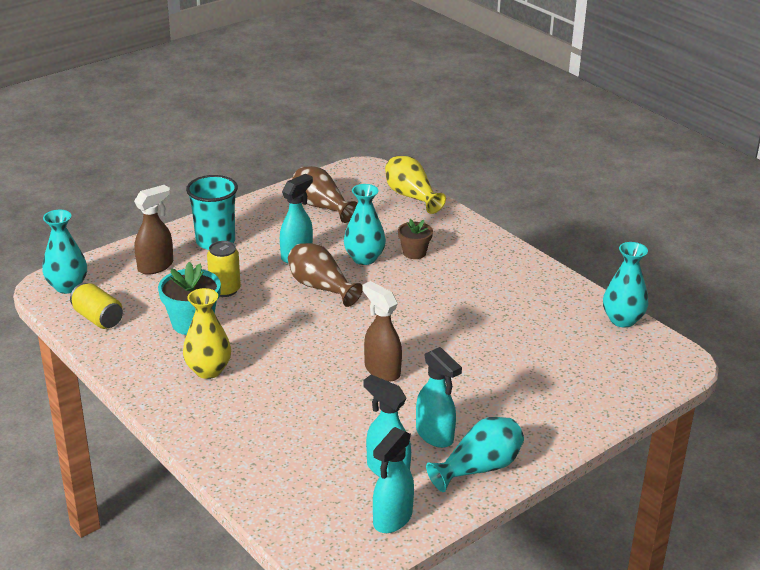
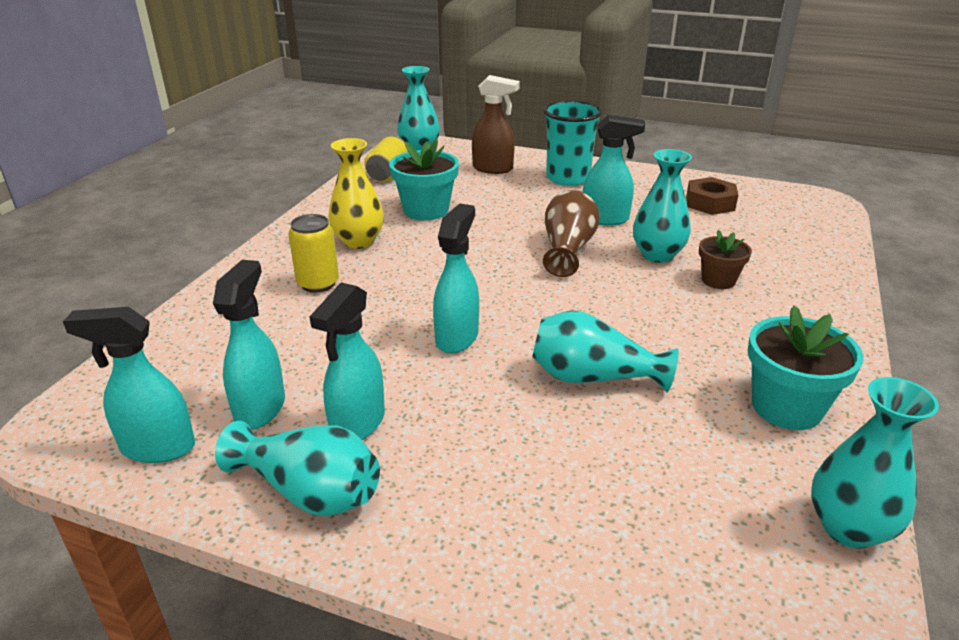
camera: 60 degrees right, 0 degrees up
yellow can [207,241,241,297] -> yellow can moved to [288,214,339,293]
brown vase [292,166,357,223] -> brown nut [686,177,738,215]
brown spray bottle [363,281,402,382] -> turquoise spray bottle [433,203,479,354]
yellow vase [385,156,446,214] -> none
none -> turquoise vase [532,310,679,392]
none -> turquoise flower pot [748,306,863,430]

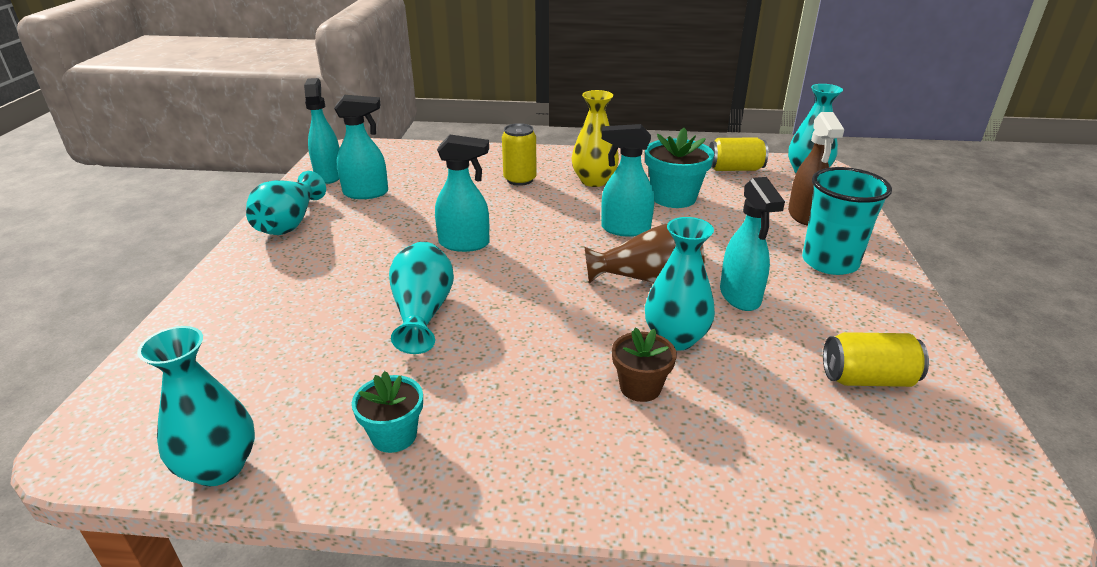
camera: 75 degrees right, 0 degrees up
turquoise spray bottle [309,282,385,440] -> turquoise spray bottle moved to [601,124,655,237]
brown nut [686,177,738,215] -> yellow can [823,332,929,387]
turquoise flower pot [748,306,863,430] -> turquoise flower pot [352,371,423,453], size x0.62

